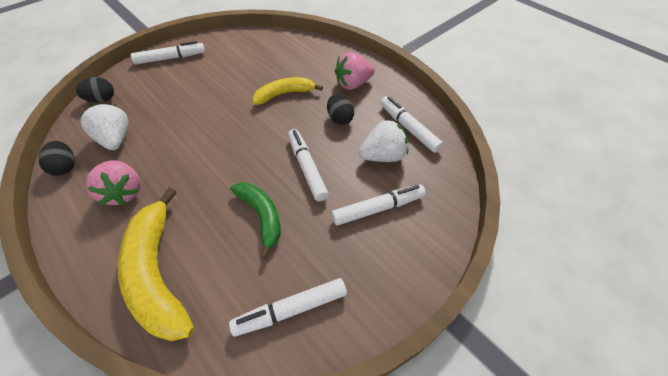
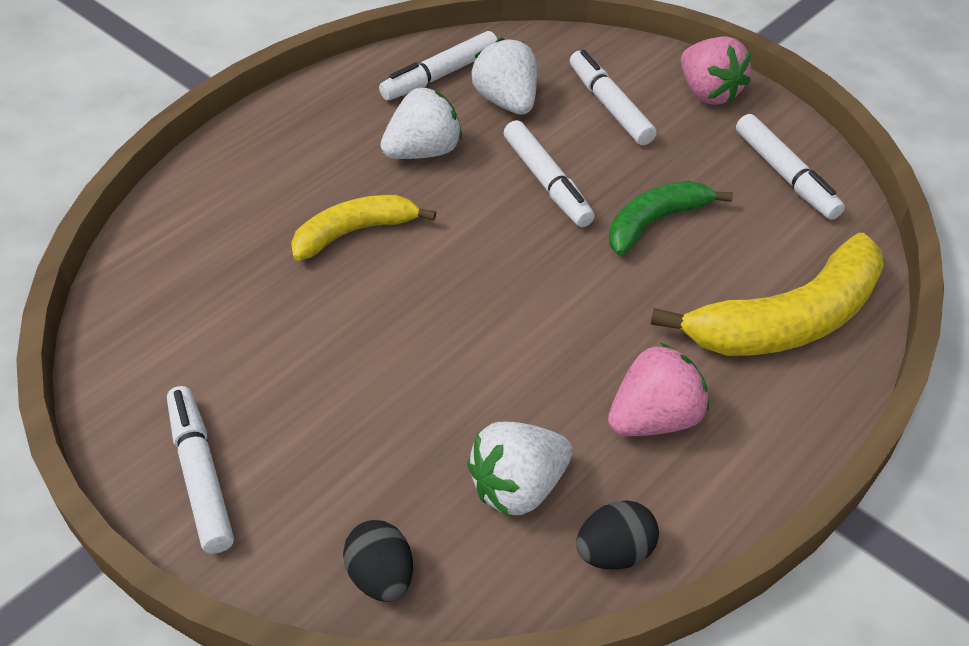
camera: 95 degrees left, 5 degrees down
yellow banana [253,77,323,105] -> yellow banana turned 90 degrees clockwise [291,195,436,261]
white marker [288,129,329,201] -> white marker turned 90 degrees counterclockwise [504,120,595,227]
black egg [327,94,354,125] -> white strawberry [381,87,462,159]
pink strawberry [335,52,375,90] -> pink strawberry moved to [681,36,751,105]

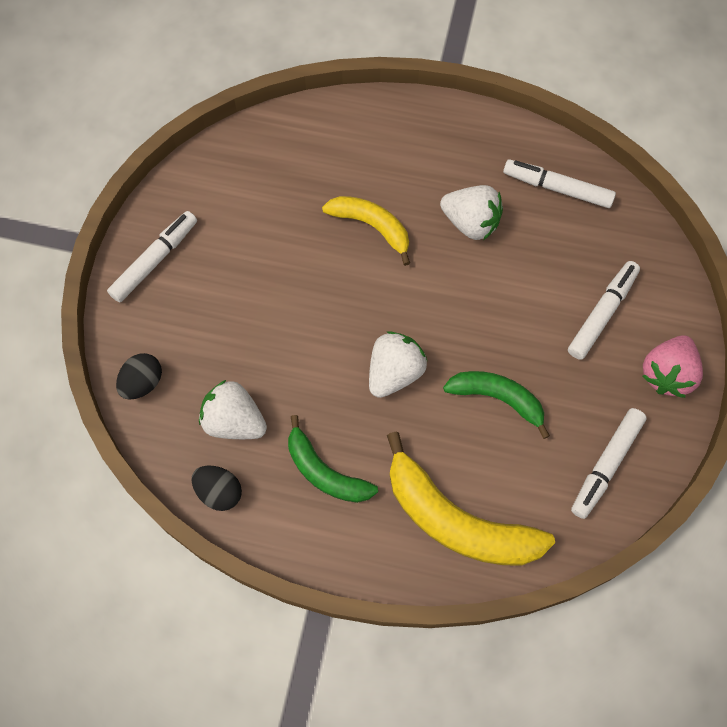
camera: 60 degrees right, 20 degrees up
white strawberry [471,38,537,115] -> white strawberry moved to [369,331,427,398]
white marker [504,120,595,227] -> none
pink strawberry [608,343,709,436] -> green banana [288,415,378,503]

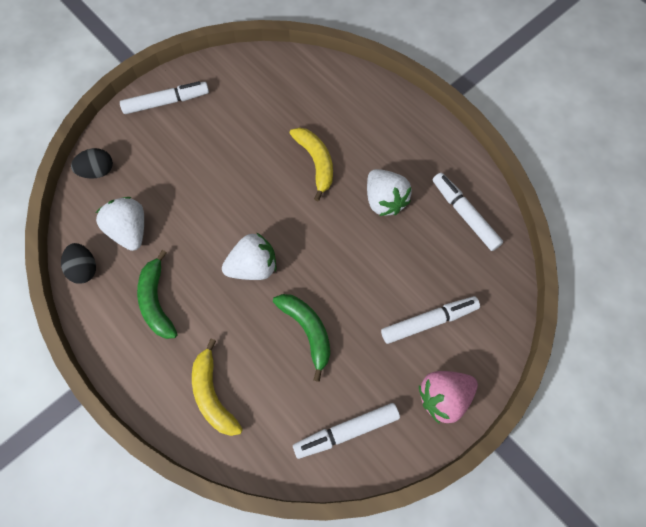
camera: 35 degrees right, 0 degrees up
yellow banana [387,432,555,566] -> yellow banana [192,339,243,436], size x0.61

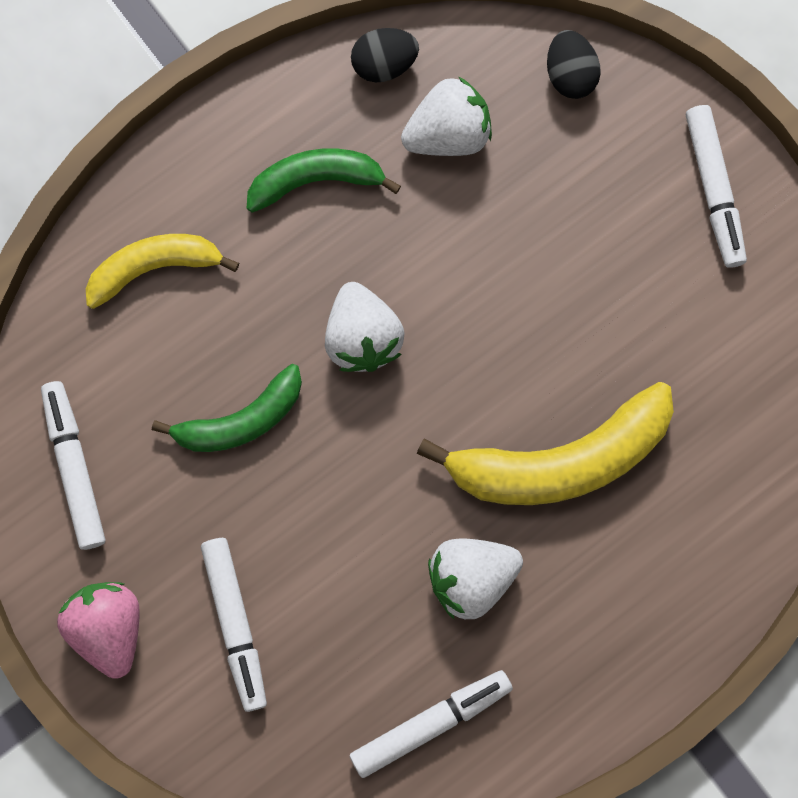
camera: 95 degrees right, 10 degrees up
yellow banana [290,127,333,201] -> yellow banana [417,382,674,505], size x1.64

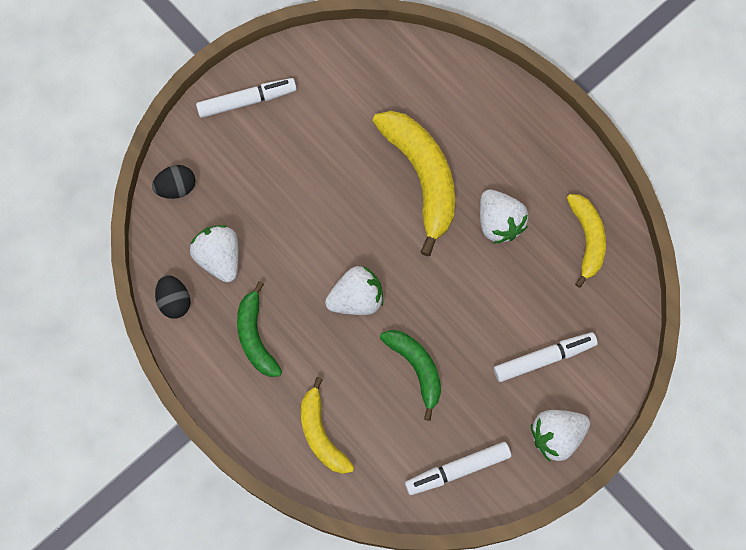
camera: 95 degrees left, 5 degrees down
pink strawberry [57,582,140,679] -> white strawberry [531,410,590,461]
white marker [350,670,513,778] -> yellow banana [567,194,606,288]

